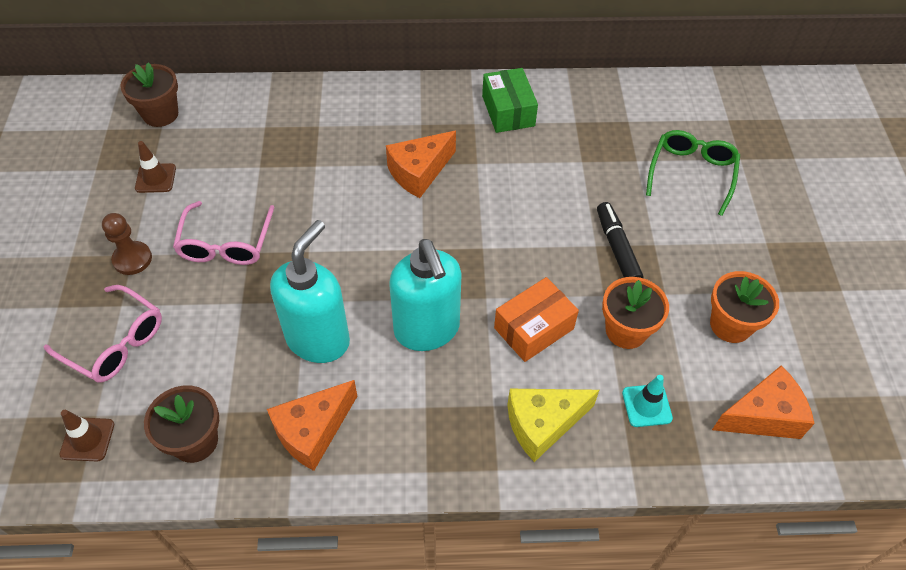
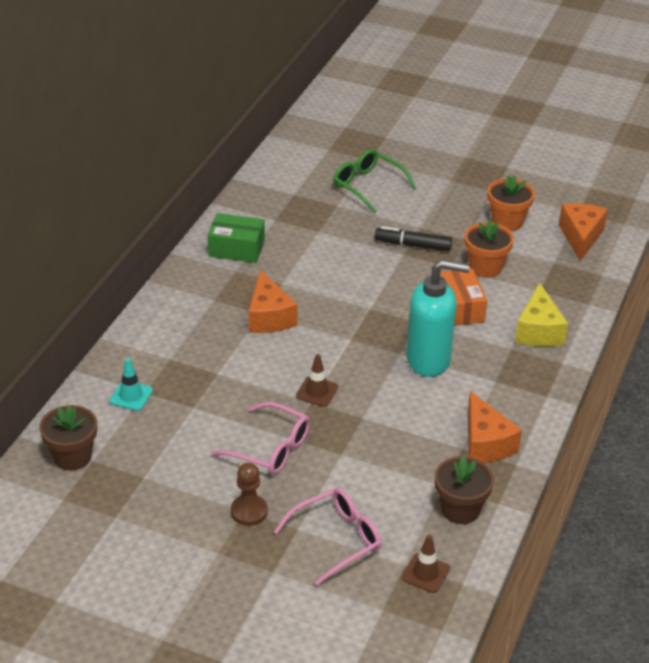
camera: 65 degrees left, 15 degrees down
brown traffic cone [135,141,176,193] -> brown traffic cone moved to [296,354,338,407]
turquoise soap dispenser [270,220,350,363] -> none
turquoise traffic cone [622,375,673,427] -> turquoise traffic cone moved to [109,358,153,411]

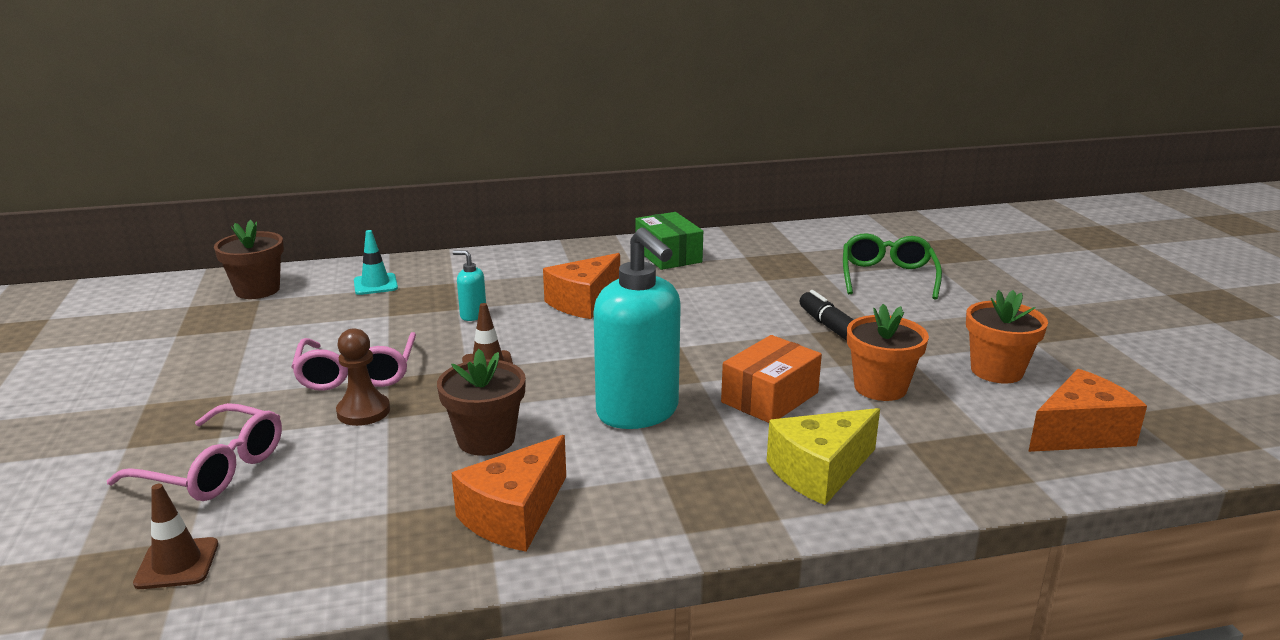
camera: 55 degrees right, 15 degrees down
brown pawn [231,463,268,526] -> brown pawn moved to [336,328,390,426]
brown flower pot [435,456,494,524] -> brown flower pot moved to [437,349,526,456]
none -> turquoise soap dispenser [453,250,486,321]

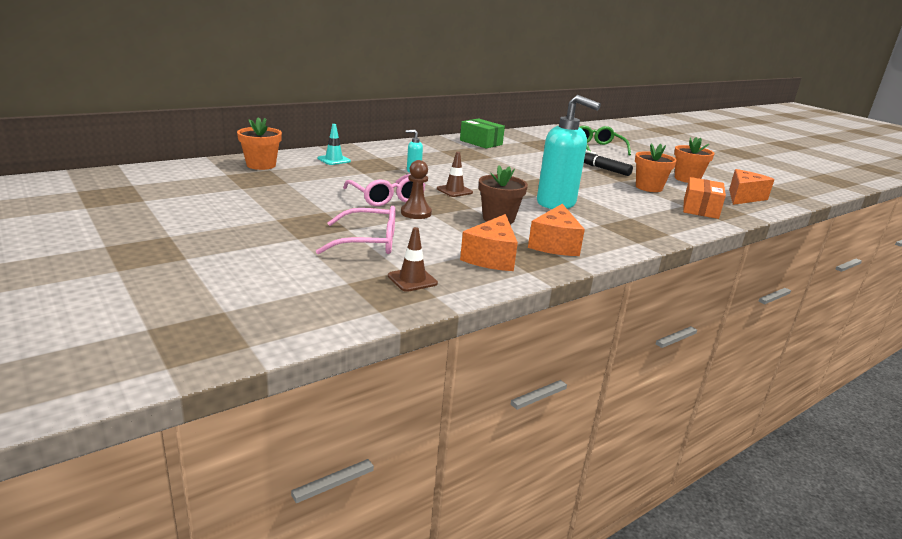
camera: 25 degrees left, 0 degrees up
brown flower pot [214,220,284,299] -> orange flower pot [237,117,282,170]
orange cheese [543,253,620,319] -> orange cheese moved to [460,214,518,271]
orange box [721,335,822,423] -> orange box moved to [683,177,726,219]
yellow cheese [767,408,880,505] -> none

